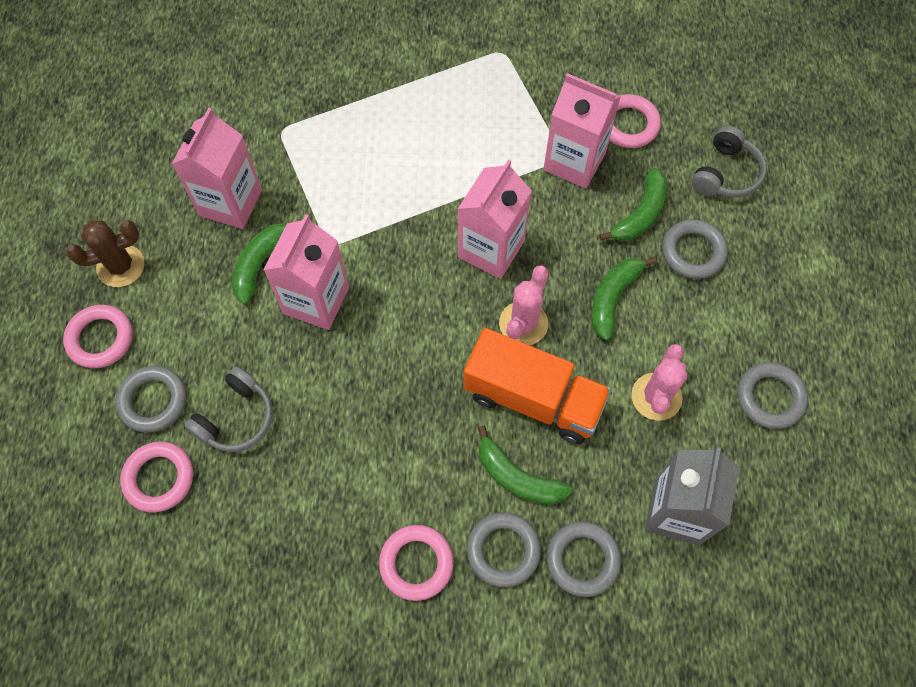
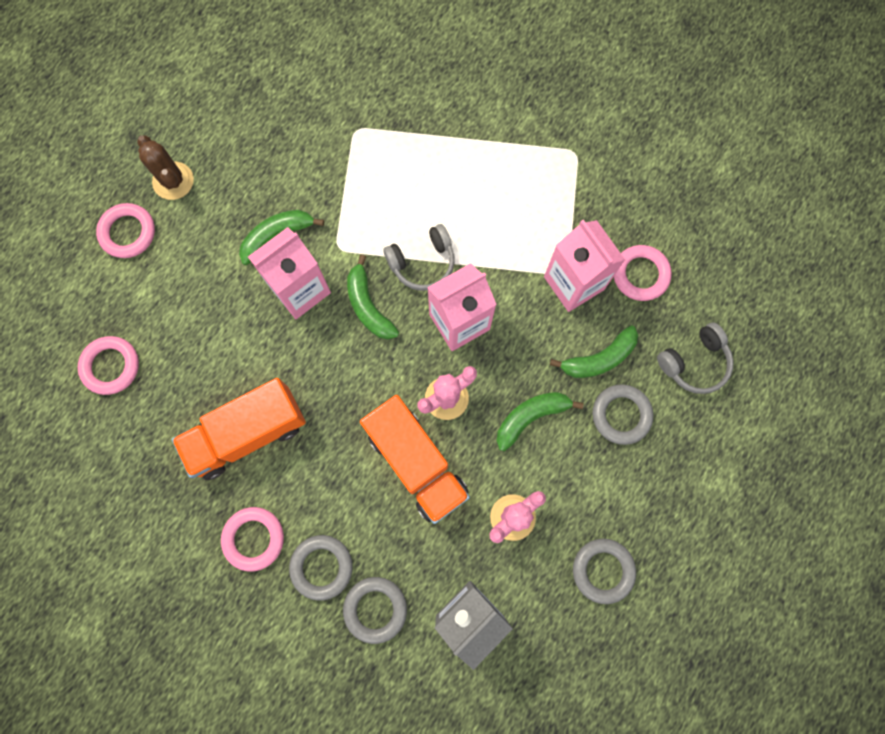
camera: 30 degrees right, 10 degrees up
brown cactus [66,220,145,287] -> brown cactus turned 45 degrees clockwise [137,135,194,200]
grey ring [116,366,186,432] -> none
pink carton [172,108,262,229] -> none
grey headphones [184,367,273,452] -> grey headphones moved to [383,224,455,291]
green banana [478,425,572,505] -> green banana moved to [347,255,399,339]
none -> orange truck [172,378,306,480]

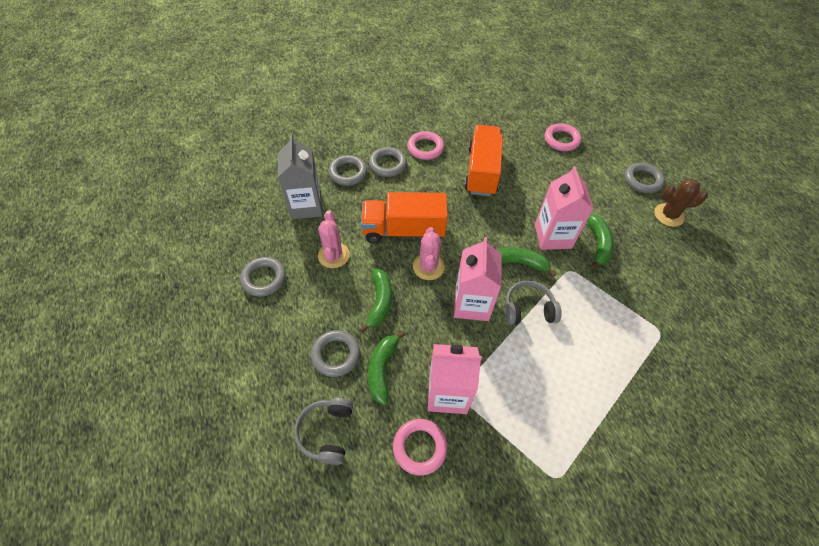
camera: 125 degrees right, 20 degrees down
pink ring [96,203,155,258] -> grey ring [625,163,665,193]
grey headphones [383,224,455,291] -> grey headphones turned 75 degrees clockwise [505,281,562,325]

